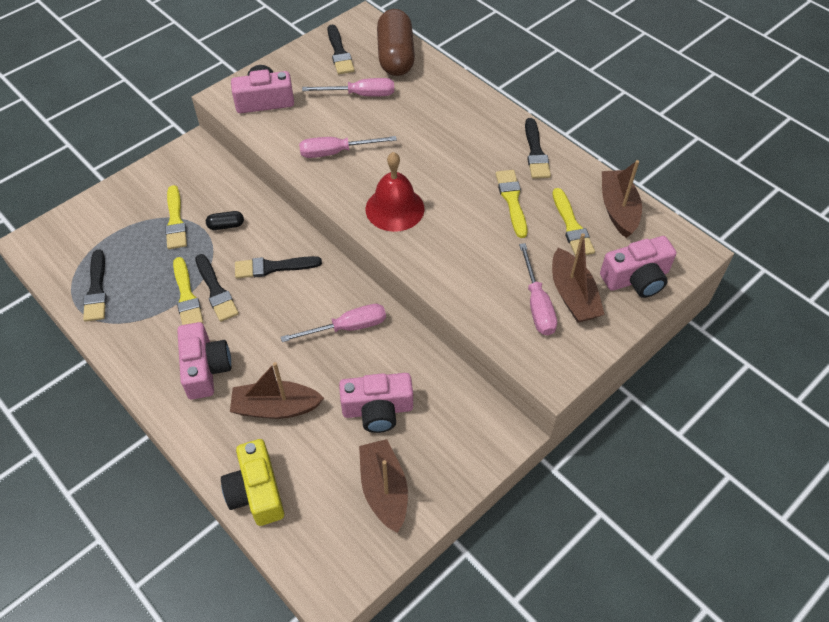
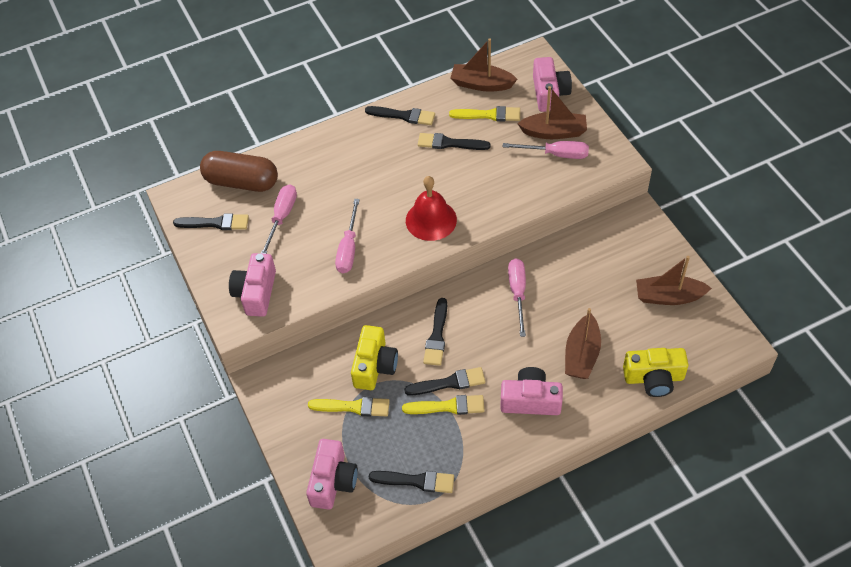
camera: 70 degrees left, 0 degrees up
black capsule [206,211,244,230] -> yellow camera [351,325,398,390]
pink camera [339,373,413,433] -> pink camera moved to [306,439,358,510]
yellow brush [496,170,527,238] -> black brush [418,133,491,150]

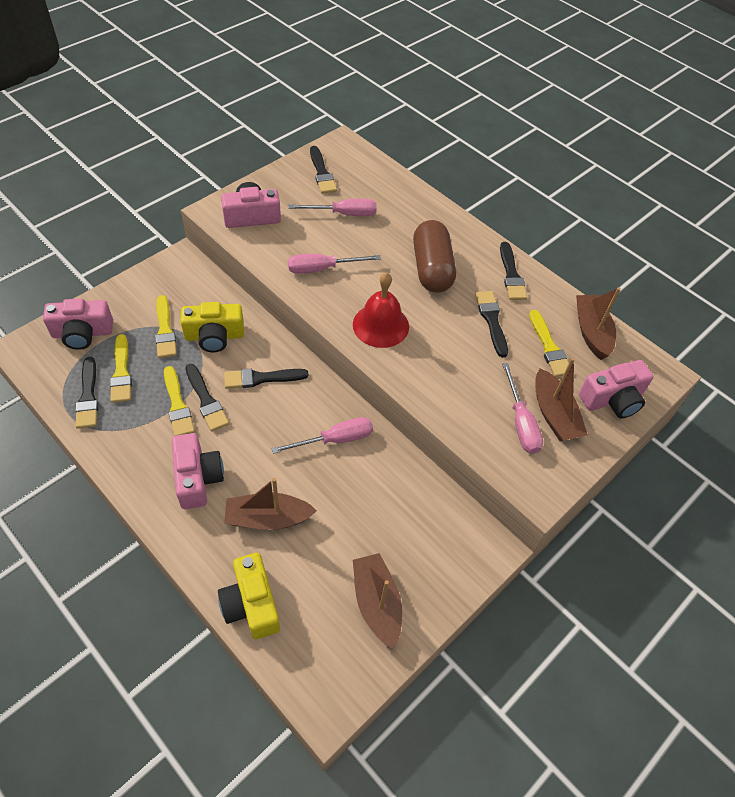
camera: 65 degrees right, 0 degrees up
brown capsule [200,151,278,192] -> brown capsule moved to [413,220,456,293]
none -> yellow brush [110,334,132,403]

